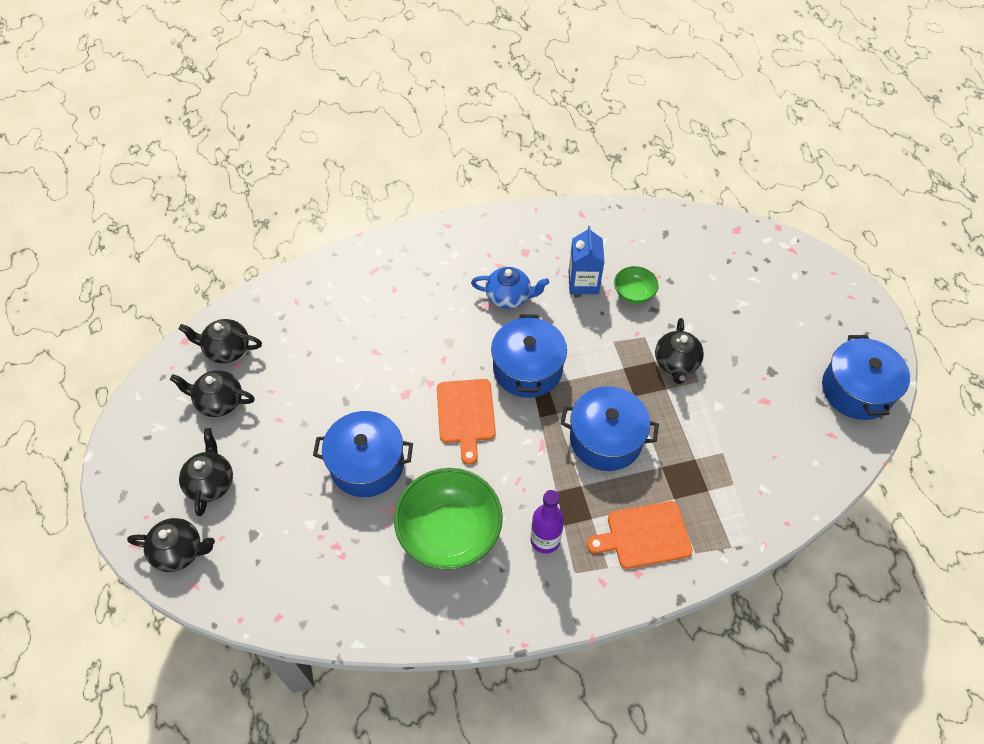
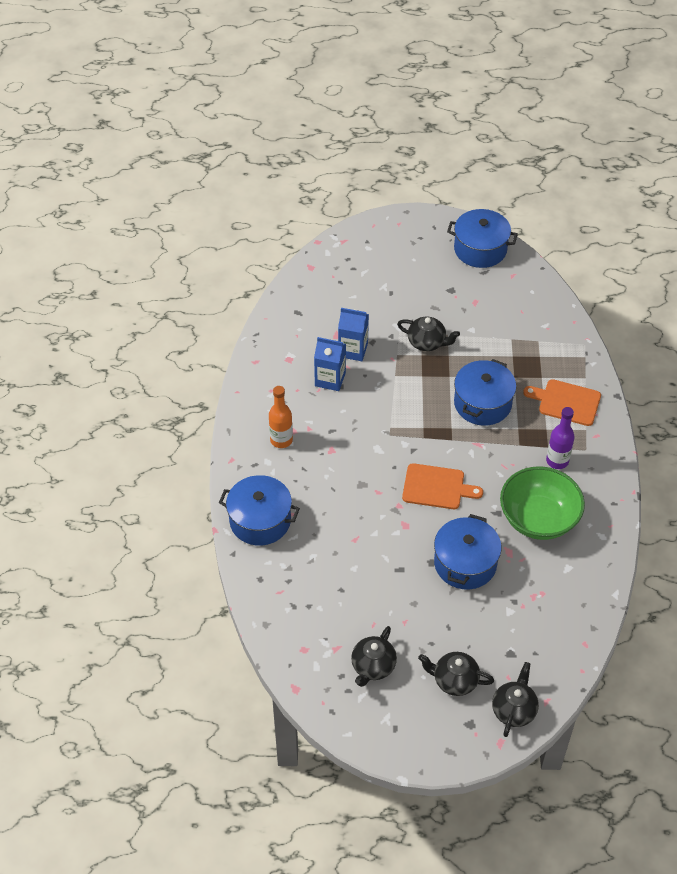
camera: 75 degrees left, 5 degrees down
black teapot [179,319,262,363] -> none
blue teapot [471,267,549,309] -> none
blue pot [491,314,567,398] -> blue pot moved to [219,475,300,546]
orange cutting board [587,501,693,569] -> orange cutting board turned 105 degrees clockwise [523,379,601,426]
green bowl [614,266,659,304] -> blue carton [338,308,369,361]
none -> orange bottle [269,386,293,448]

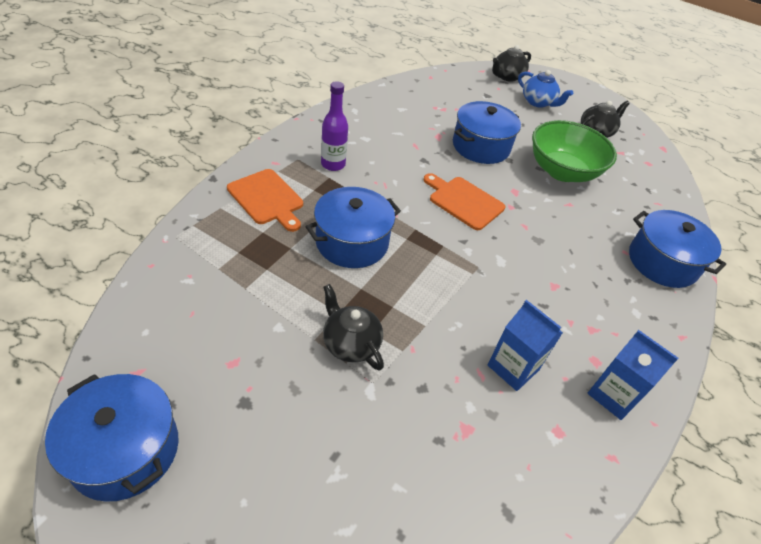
camera: 155 degrees left, 5 degrees down
orange bottle [269,386,293,448] -> none
blue carton [338,308,369,361] -> blue carton moved to [588,330,679,420]
black teapot [418,652,494,696] -> blue teapot [518,70,573,108]
green bowl [500,466,585,540] -> green bowl moved to [532,120,617,182]

